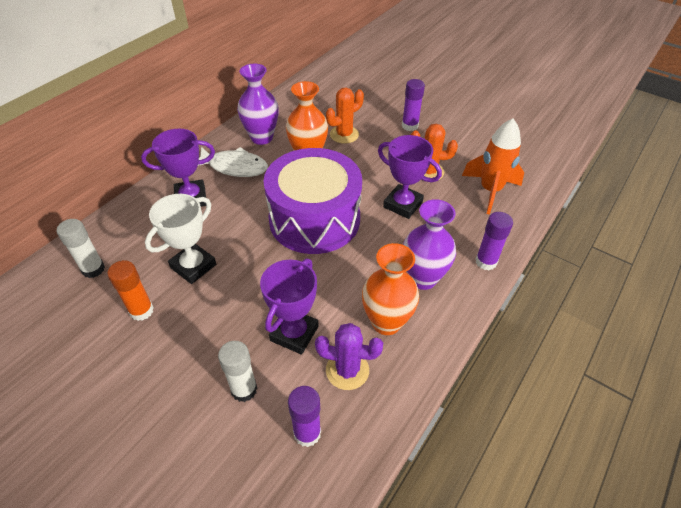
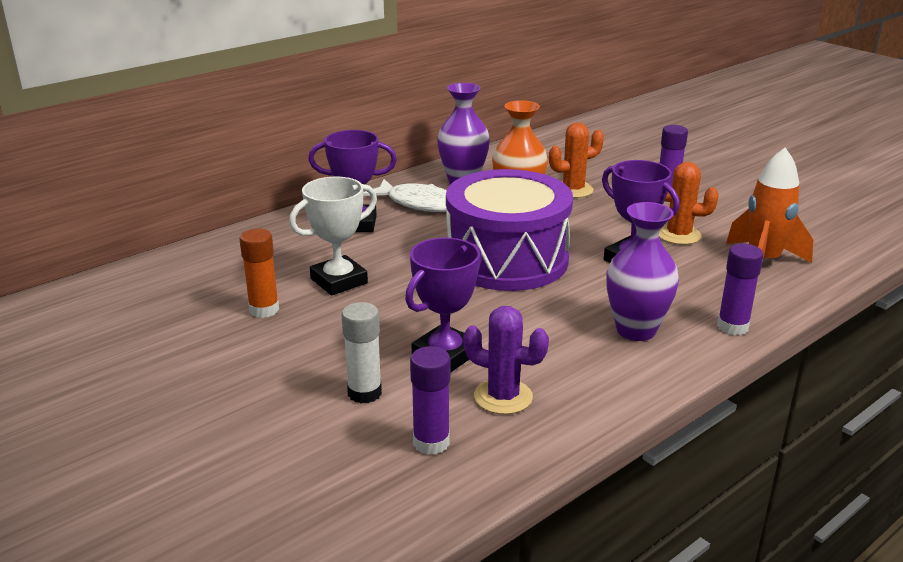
camera: 15 degrees right, 20 degrees down
white glue stick [57,219,105,278] -> none
orange vase [362,243,419,335] -> none

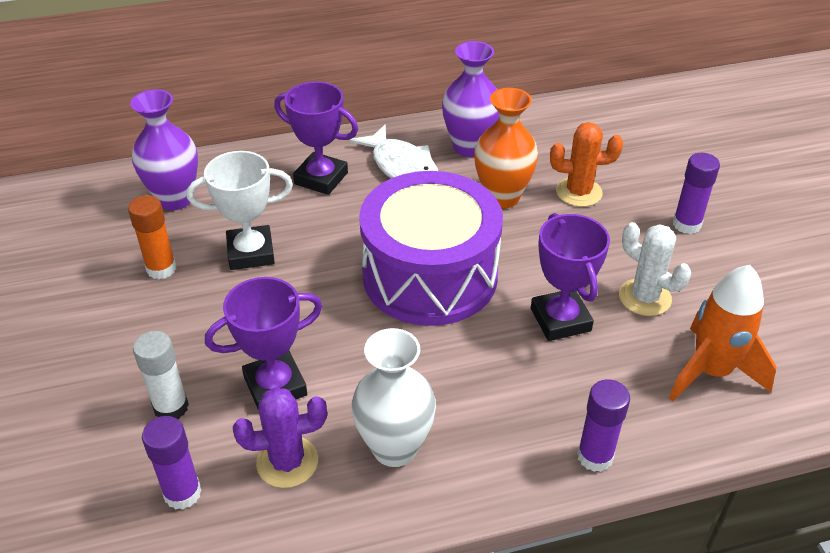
camera: 25 degrees right, 15 degrees up
purple cactus [463,306,549,414] -> purple cactus turned 60 degrees counterclockwise [233,387,327,488]
purple vase [606,202,679,341] -> purple vase moved to [130,89,198,210]
orange cactus [659,162,719,245] -> white cactus [619,222,691,316]
none -> white vase [351,328,436,467]

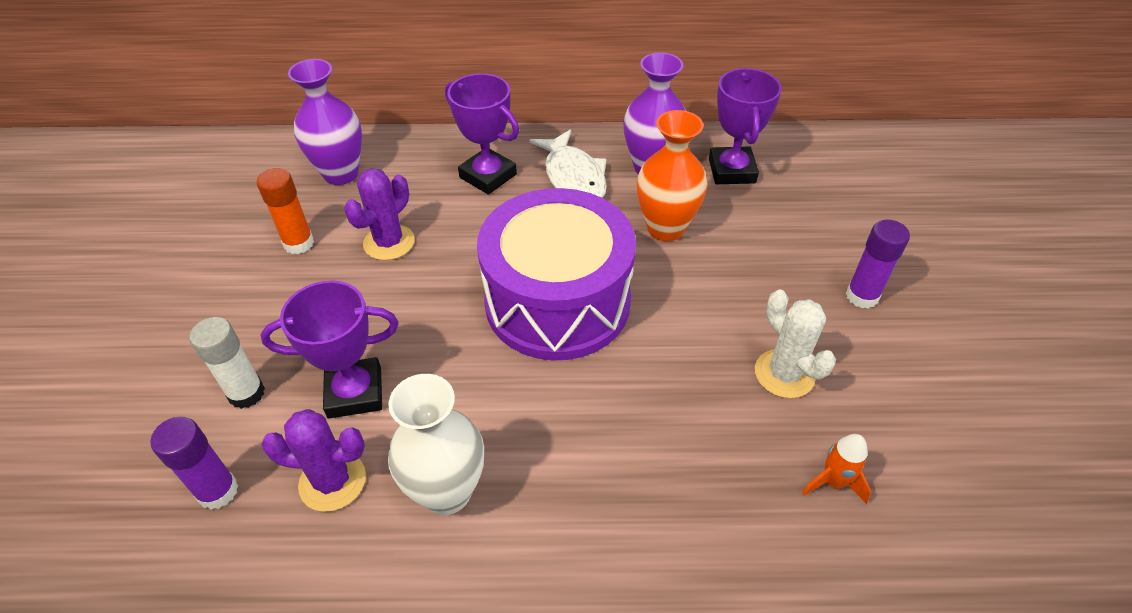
camera: 15 degrees right, 5 degrees up
white trophy [187,151,293,270] -> purple cactus [344,168,415,260]
purple trophy [531,213,610,341] -> purple trophy moved to [709,68,782,184]
orange cactus [550,122,623,207] -> none
purple glue stick [577,379,630,472] -> none
orange rocket [669,265,777,401] -> orange rocket [802,434,871,504], size x0.52

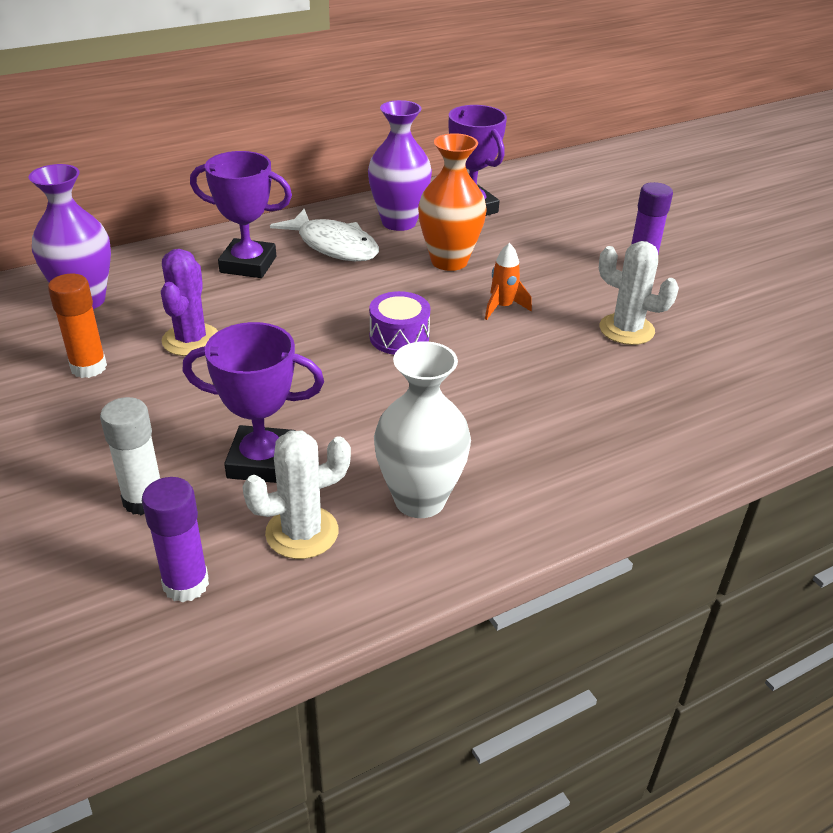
camera: 30 degrees left, 10 degrees down
purple trophy [261,280,399,419] -> purple trophy turned 45 degrees clockwise [182,322,324,483]
purple cactus [261,409,366,512] -> white cactus [242,430,351,559]
purple drum [477,188,636,360] -> purple drum [369,291,430,355], size x0.40
orange rocket [802,434,871,504] -> orange rocket moved to [485,243,532,320]

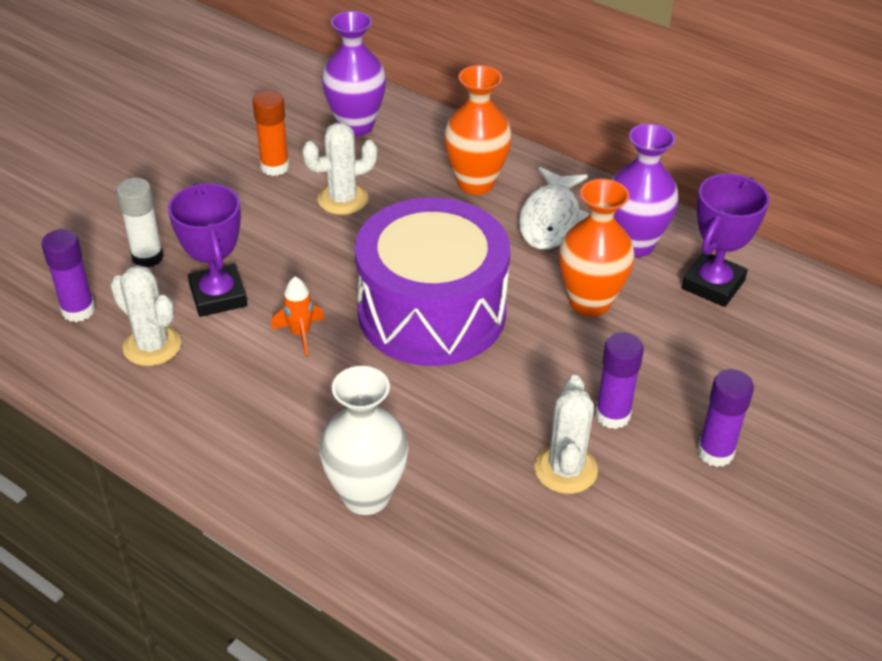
camera: 65 degrees right, 5 degrees up
purple cactus [161,249,218,356] -> white cactus [302,123,377,215]
purple trophy [190,151,292,278] -> orange vase [444,65,512,195]
purple drum [369,291,430,355] -> purple drum [355,197,510,366], size x2.49
white vase [374,341,471,518] -> white vase moved to [319,366,408,515]
orange rocket [485,243,532,320] -> orange rocket moved to [271,277,325,356]
none -> purple glue stick [595,332,644,429]

